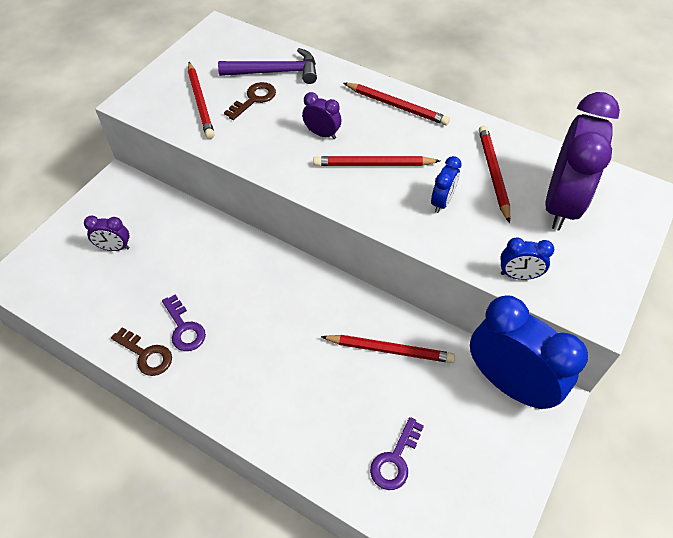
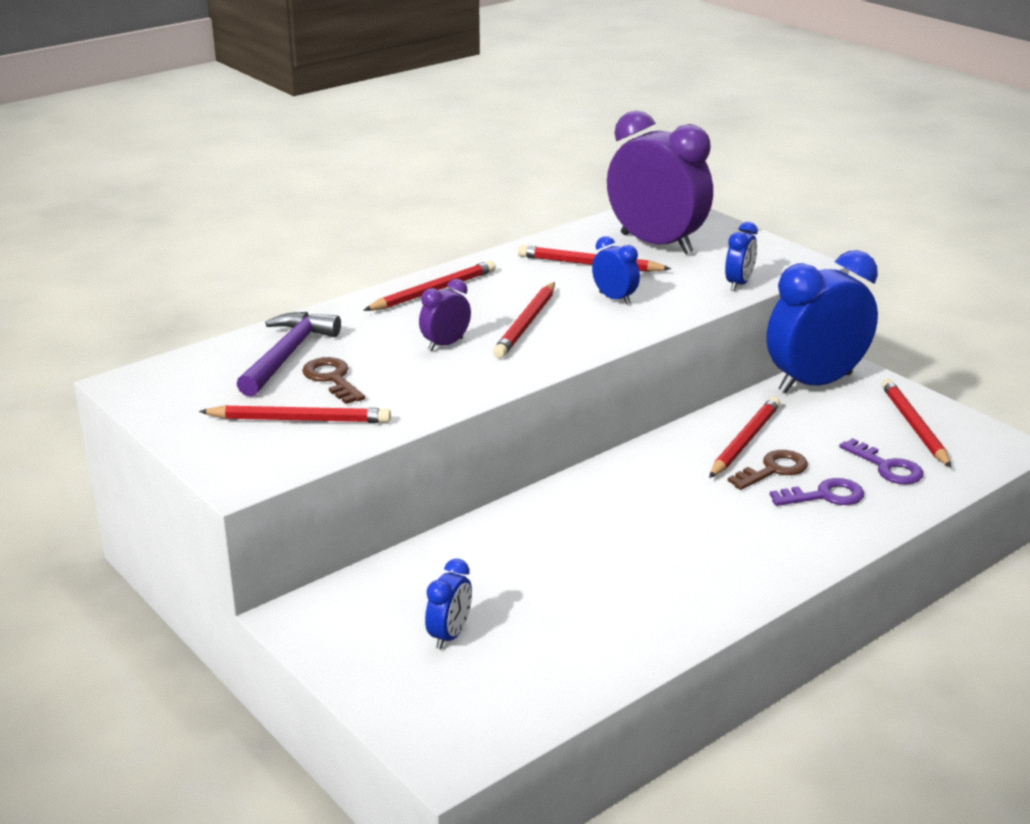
camera: 70 degrees left, 25 degrees down
purple clock [84,216,129,251] -> blue clock [425,559,472,649]
brown key [111,327,172,376] -> brown key moved to [728,450,808,490]
purple key [162,295,206,351] -> purple key moved to [770,478,864,506]
none -> red pencil [881,379,951,468]

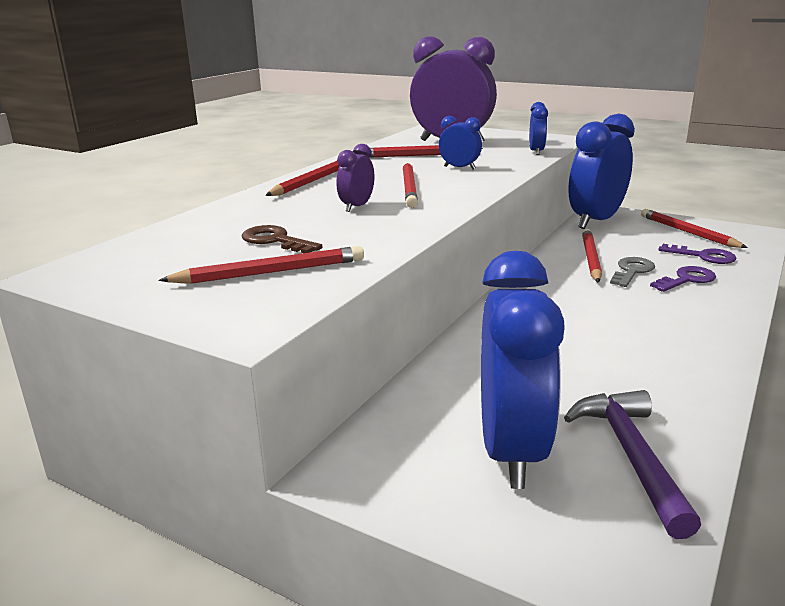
camera: 20 degrees left, 5 degrees down
purple hammer [236,312,341,397] -> purple hammer moved to [564,390,701,539]
blue clock [425,559,472,649] -> blue clock [481,251,565,489], size x2.26
brown key [728,450,808,490] -> grey key [610,257,655,287]

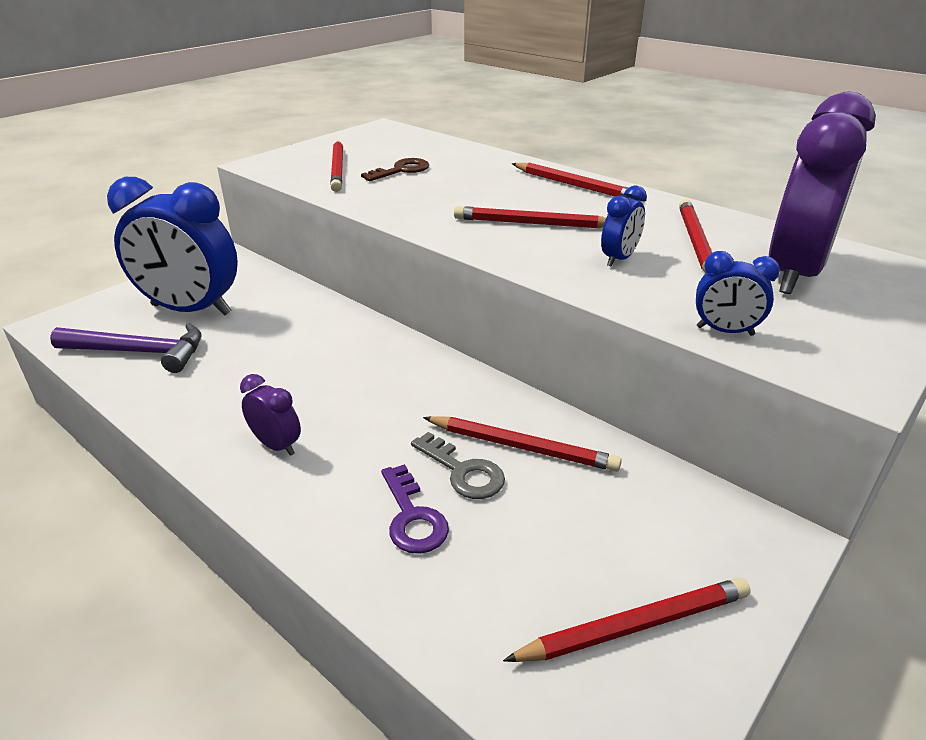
camera: 100 degrees right, 10 degrees up
purple clock [336,144,374,212] -> purple clock moved to [240,374,301,456]
blue clock [568,114,635,229] -> none
purple key [658,244,736,264] -> none

